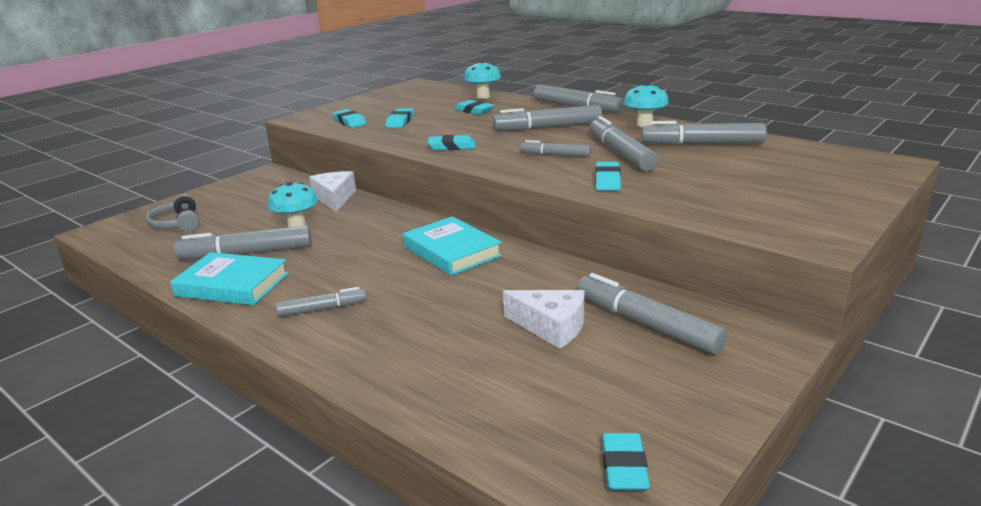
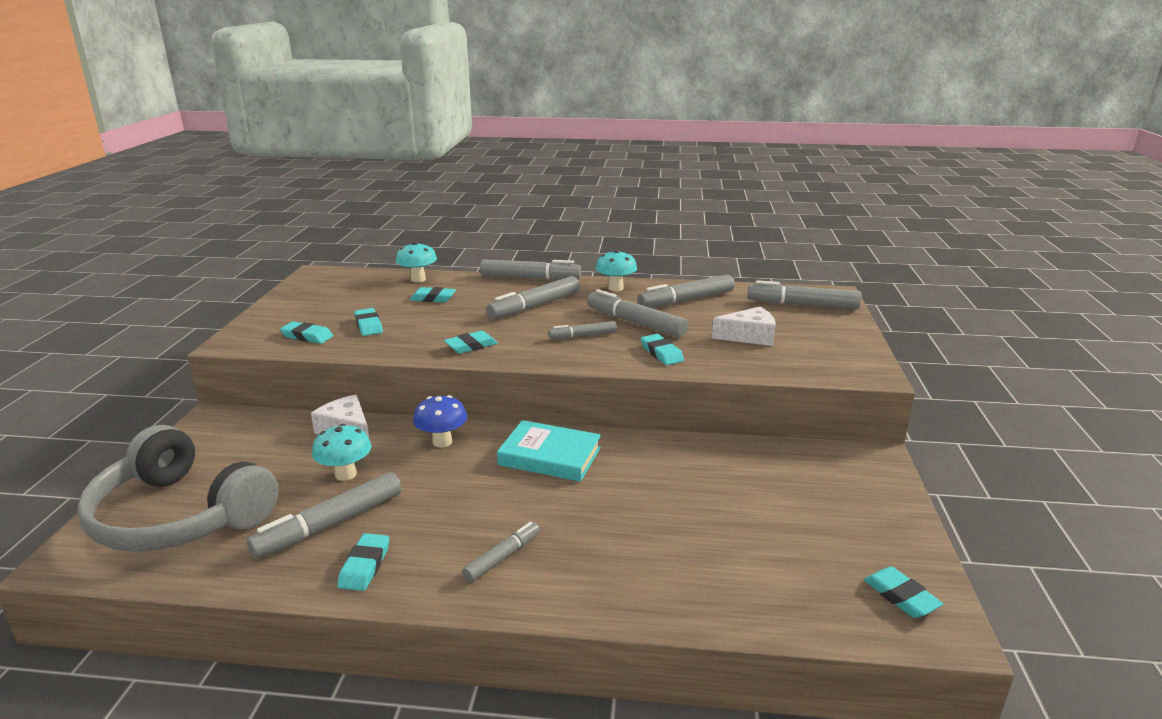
camera: 35 degrees left, 0 degrees up
grey headphones [145,194,200,232] -> grey headphones [77,425,279,552], size x2.27
turquoise book [170,252,289,305] -> turquoise eraser [337,533,389,591]
white cheese [503,290,585,349] -> white cheese moved to [712,306,776,346]
grey marker [577,273,727,355] -> grey marker moved to [747,280,862,309]
none -> blue mushroom [413,395,467,447]

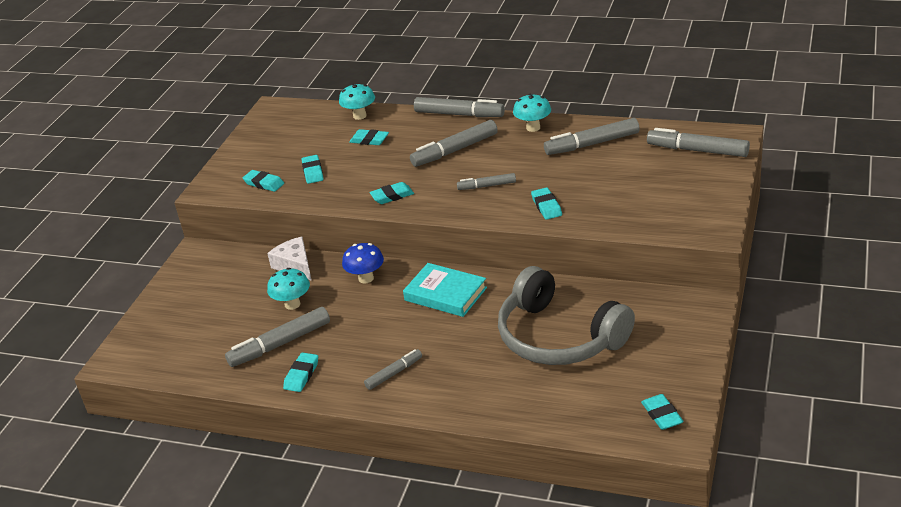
camera: 15 degrees right, 10 degrees up
grey headphones [77,425,279,552] -> grey headphones moved to [498,266,635,365]
grey marker [587,289,688,337] -> none
white cheese [712,306,776,346] -> none

